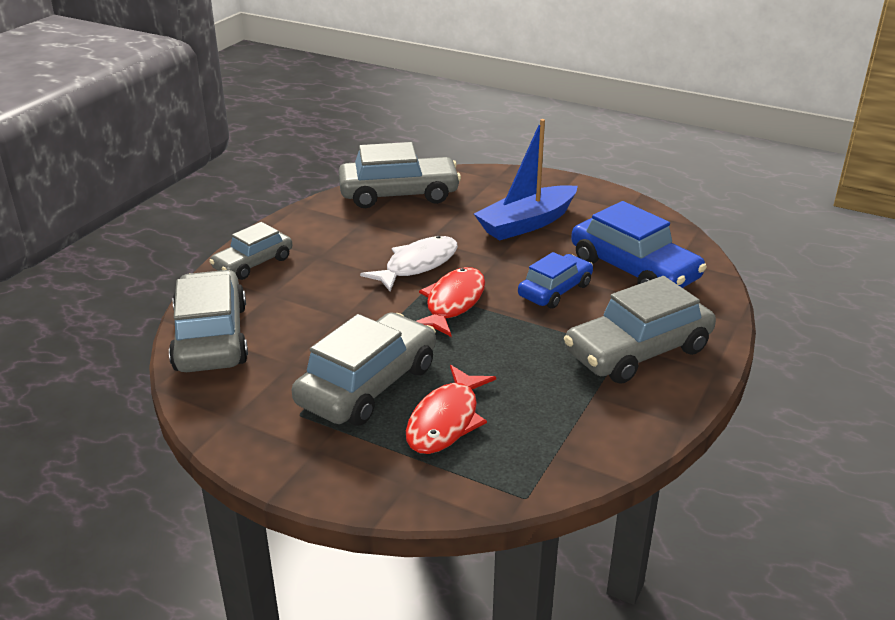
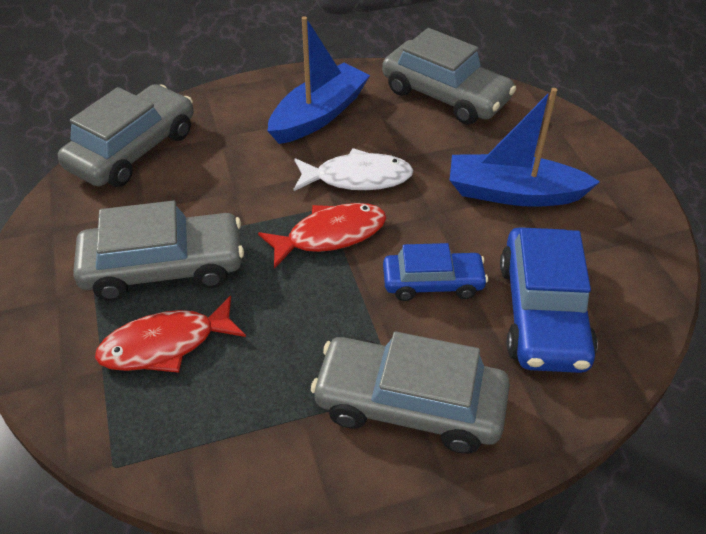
camera: 45 degrees right, 15 degrees up
grey car [209,222,292,280] -> none
none -> blue boat [268,16,370,144]

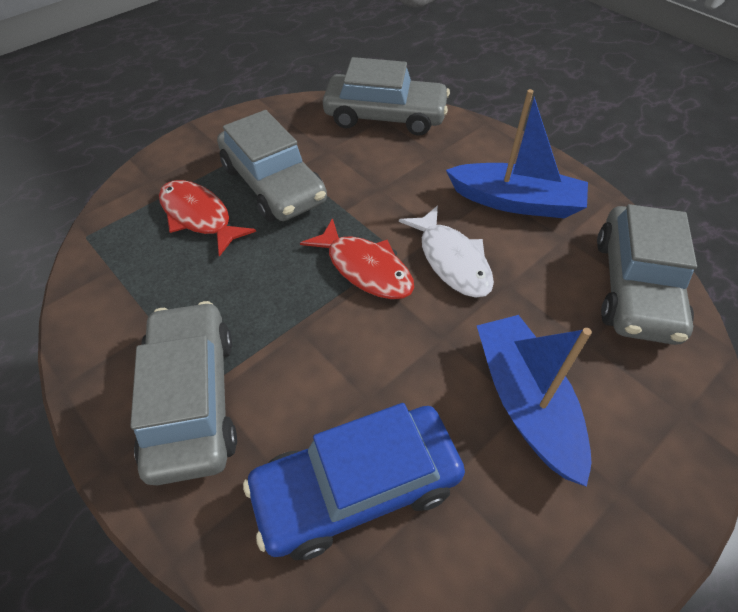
camera: 65 degrees right, 5 degrees up
blue car [383,243,488,301] -> none

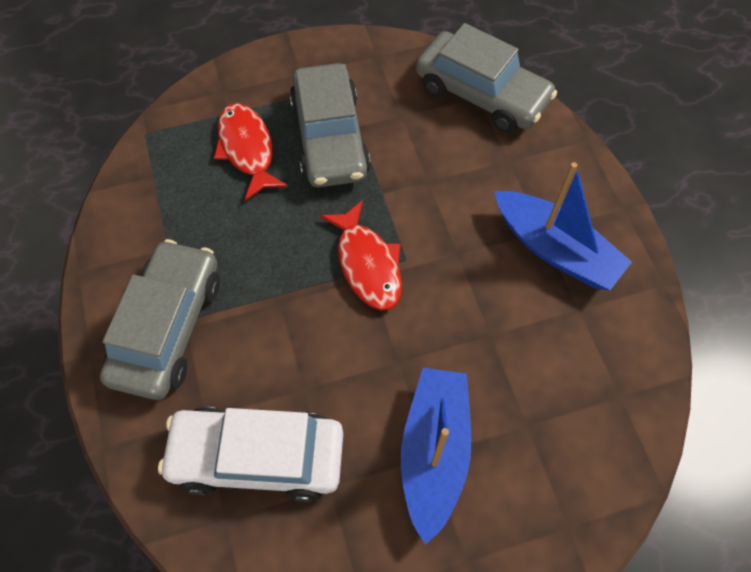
camera: 25 degrees right, 10 degrees up
blue car [243,403,465,560] -> white car [158,407,343,502]
white fish [399,205,494,297] -> none
grey car [597,204,697,345] -> none

